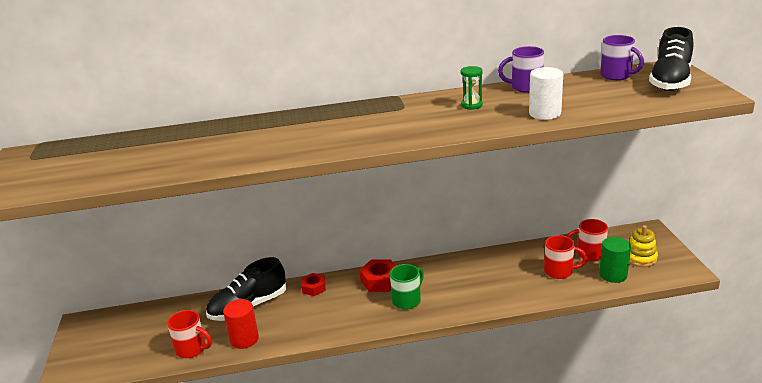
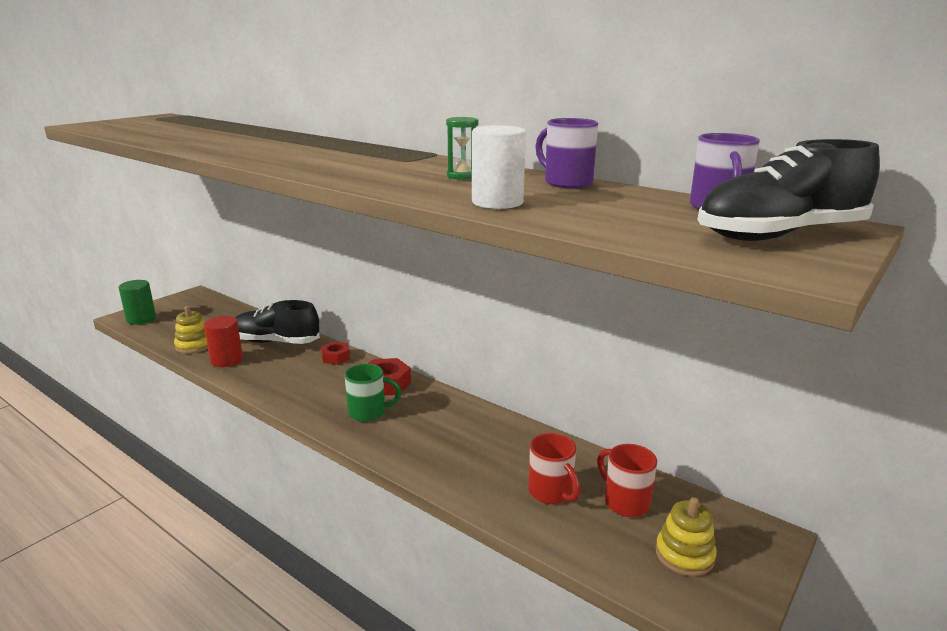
camera: 45 degrees right, 5 degrees down
red mug [167,310,212,358] -> yellow stacking toy [174,306,208,354]
green cylinder [599,237,631,283] -> green cylinder moved to [119,280,156,325]

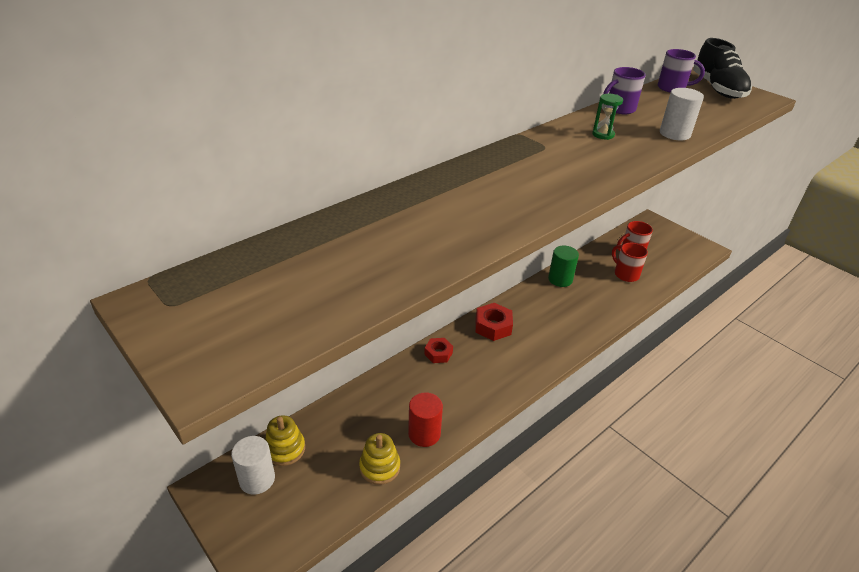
camera: 80 degrees left, 15 degrees up
green cylinder [119,280,156,325] -> green cylinder moved to [548,246,579,287]
black shoe [235,300,320,344] -> none
green mug [345,364,402,422] -> none
red mug [528,433,580,504] -> red mug turned 105 degrees counterclockwise [612,243,648,282]
yellow stacking toy [656,497,717,576] -> yellow stacking toy moved to [265,415,305,466]
none -> white cylinder [231,436,275,495]

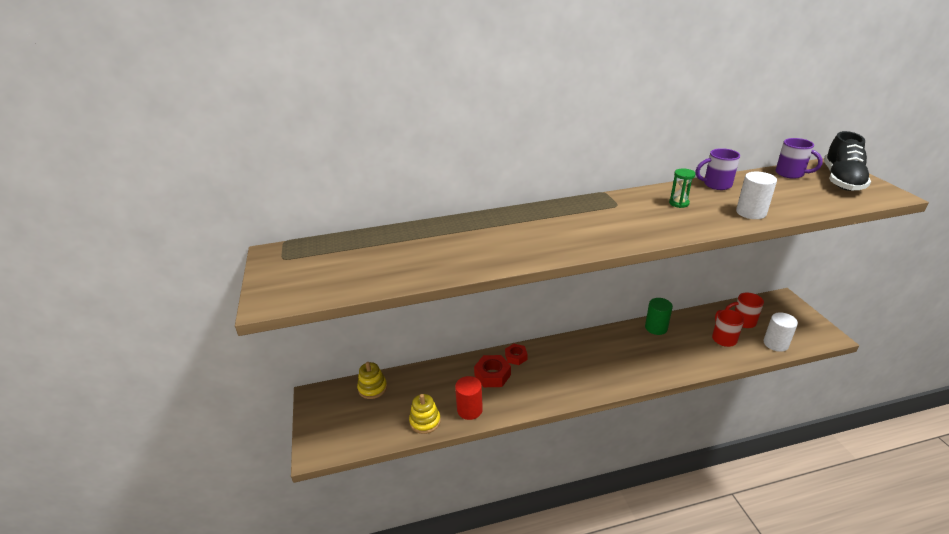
camera: 30 degrees right, 5 degrees down
white cylinder [231,436,275,495] -> white cylinder moved to [763,313,798,352]
red nut [475,303,513,341] -> red nut moved to [474,355,511,387]

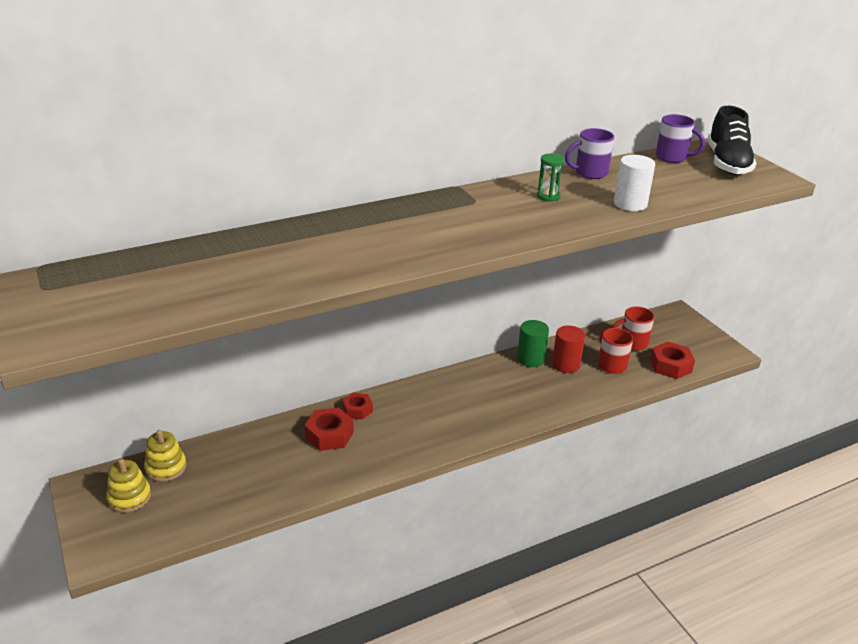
camera: 15 degrees left, 0 degrees up
yellow stacking toy [409,394,441,434] -> yellow stacking toy moved to [106,459,151,513]
red cylinder [455,376,483,420] -> red cylinder moved to [552,325,585,373]
white cylinder [763,313,798,352] -> red nut [650,342,695,379]

